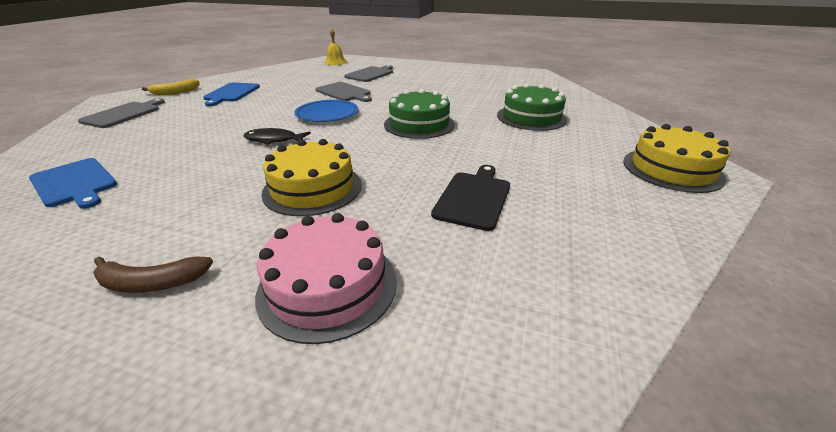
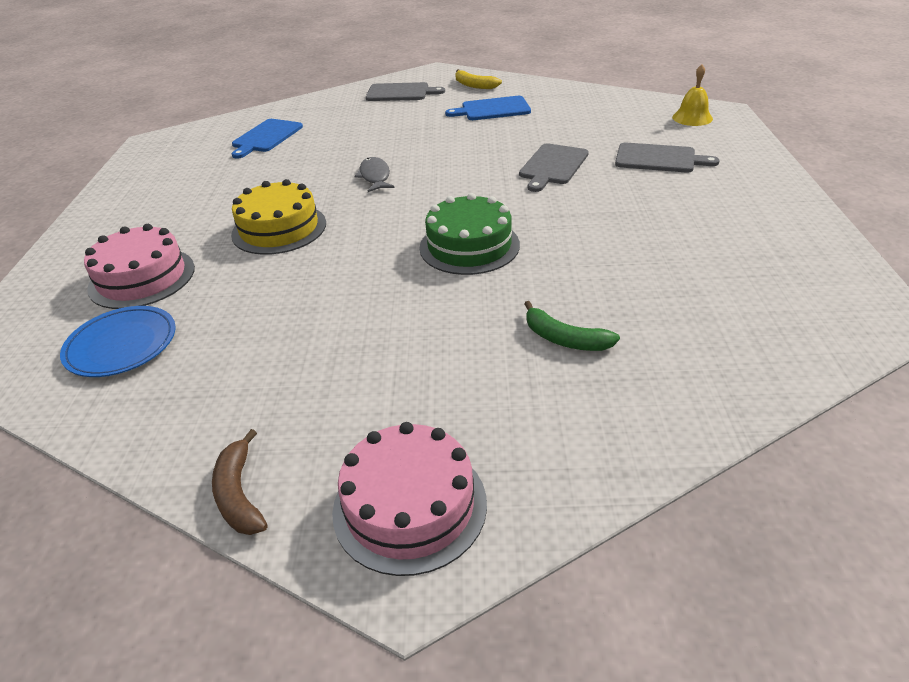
camera: 75 degrees right, 5 degrees up
brown banana [93,256,213,293] -> brown banana moved to [212,429,268,535]
black fish [244,128,311,145] -> grey fish [354,157,395,192]
blue plate [295,100,358,122] -> blue plate moved to [60,306,176,377]
black cutting board [431,165,510,231] -> none
green cake [497,83,567,131] -> green banana [524,301,620,351]
yellow cake [623,124,730,193] -> pink cake [332,422,487,576]

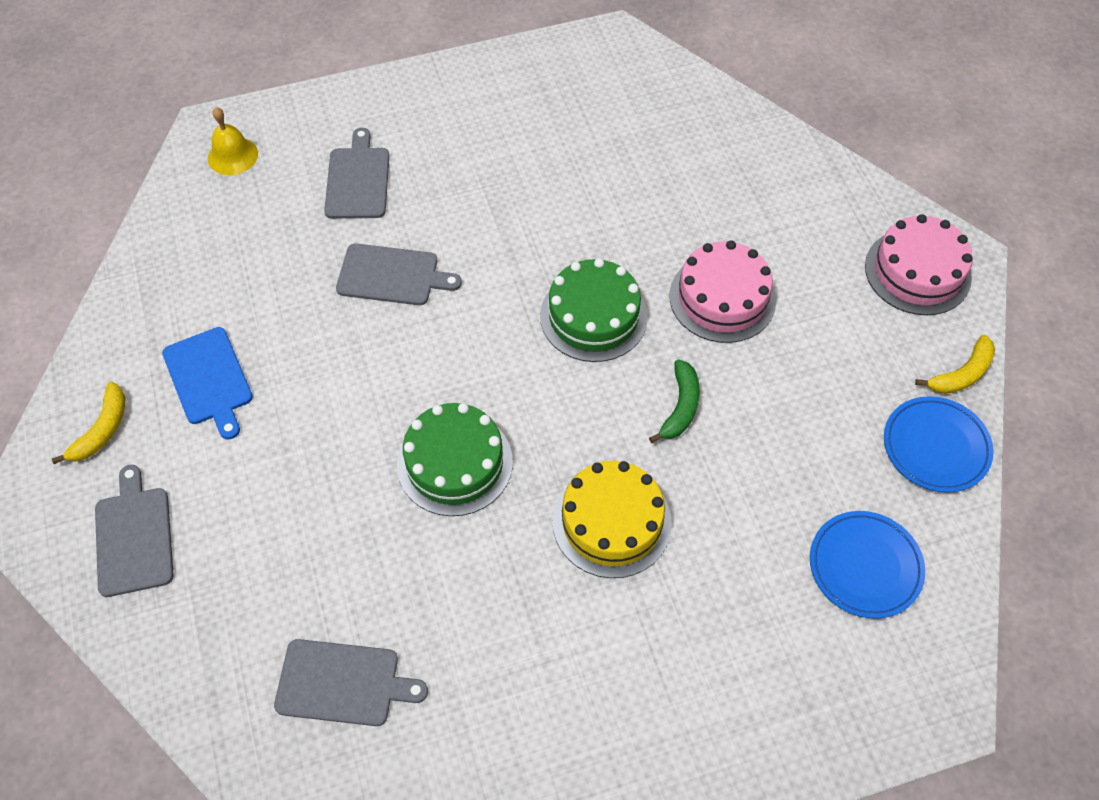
camera: 110 degrees left, 20 degrees up
pink cake [84,224,195,309] -> pink cake moved to [669,240,776,343]
brown banana [212,429,268,535] -> yellow banana [915,335,995,394]
blue cutting board [232,119,303,159] -> grey cutting board [274,639,428,726]
grey fish [354,157,395,192] -> green cake [397,403,513,516]
green banana [524,301,620,351] -> green banana moved to [649,360,700,443]
none -> blue plate [884,396,994,493]

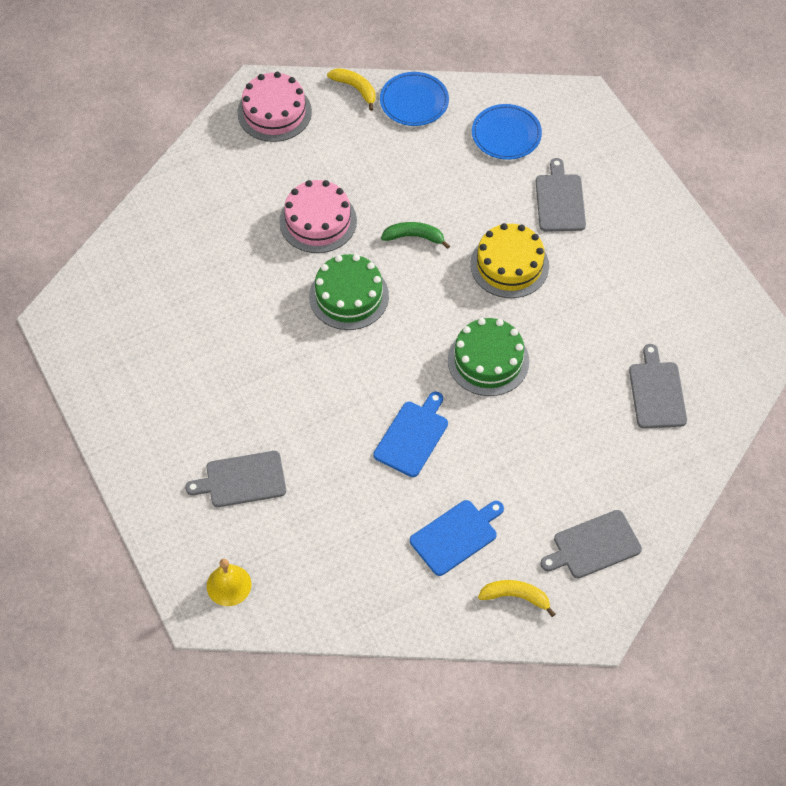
camera: 100 degrees left, 0 degrees up
grey cutting board [336,243,462,305] -> grey cutting board moved to [536,158,586,231]
none -> blue cutting board [373,392,448,477]

